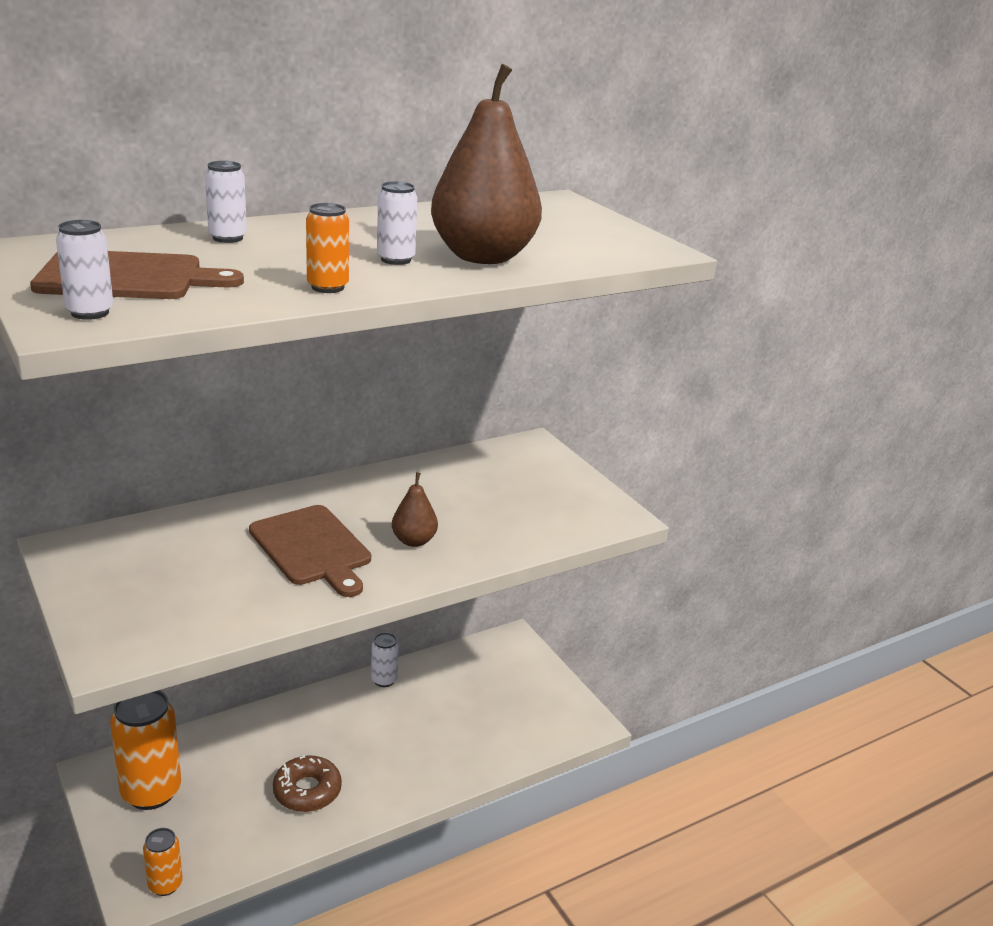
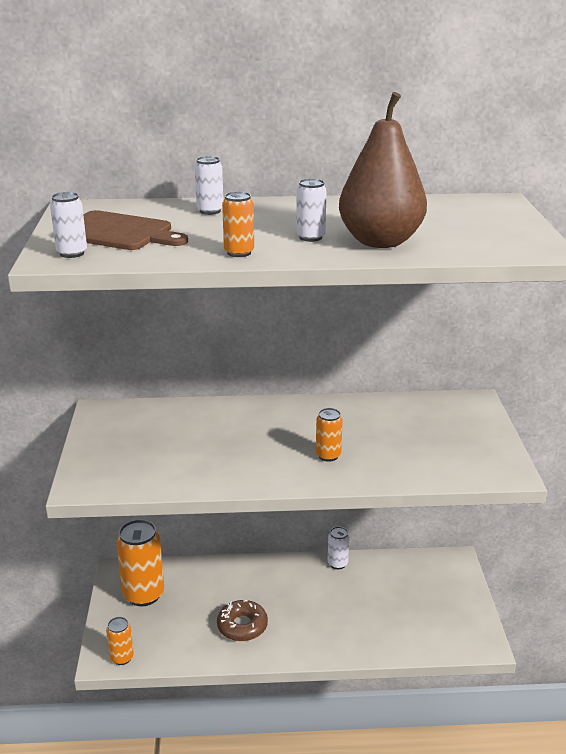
camera: 30 degrees right, 0 degrees up
brown cutting board [249,505,371,597] -> none
brown pear [392,472,438,547] -> orange can [316,408,343,462]

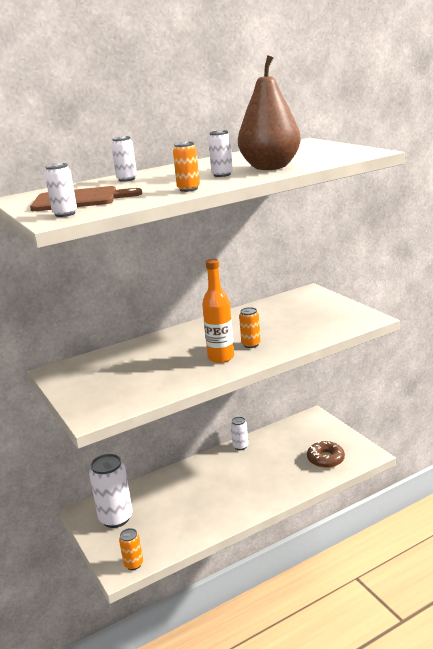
camera: 25 degrees left, 5 degrees down
orange can [116,519,164,606] -> white can [89,454,133,528]
brown donut [217,600,268,641] -> brown donut moved to [307,441,345,468]
none -> orange bottle [202,259,234,363]

